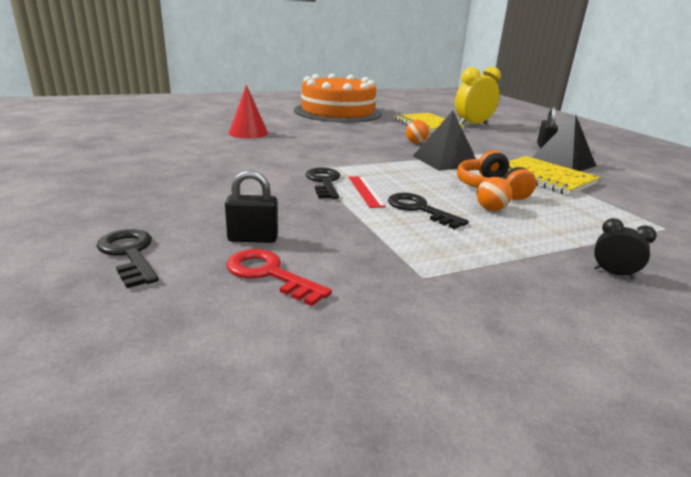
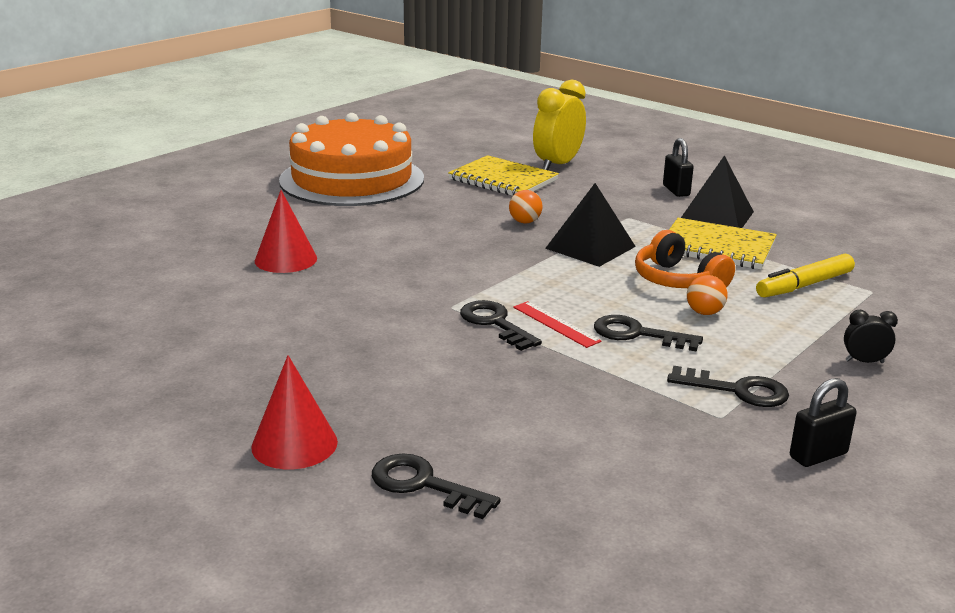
camera: 25 degrees left, 0 degrees up
black padlock [225,170,278,243] -> black padlock moved to [790,378,857,467]
red key [226,249,332,306] -> none
none -> red cone [251,355,338,469]
none -> black key [667,366,789,407]
none -> yellow marker [756,254,855,298]

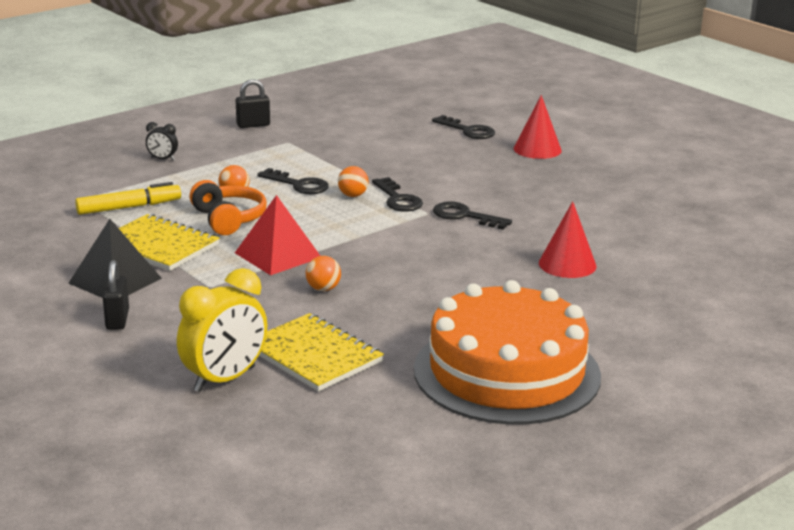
camera: 170 degrees left, 0 degrees up
red ruler [513,301,602,348] -> orange ball [338,166,369,197]
black pyramid [545,183,636,267] -> red pyramid [235,195,320,275]
black key [667,366,789,407] -> black key moved to [433,201,512,230]

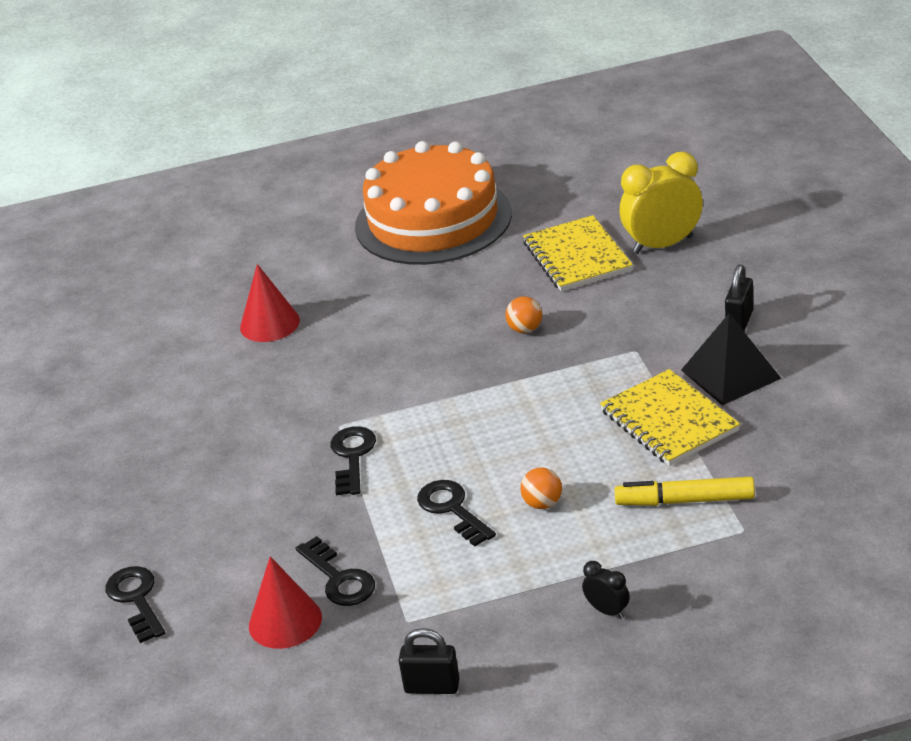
camera: 150 degrees left, 10 degrees up
orange headphones [189,180,267,235] -> none
red pyramid [235,195,320,275] -> none
orange ball [338,166,369,197] -> none
black key [433,201,512,230] -> black key moved to [296,536,375,606]
red cone [514,95,562,159] -> red cone moved to [249,557,322,649]

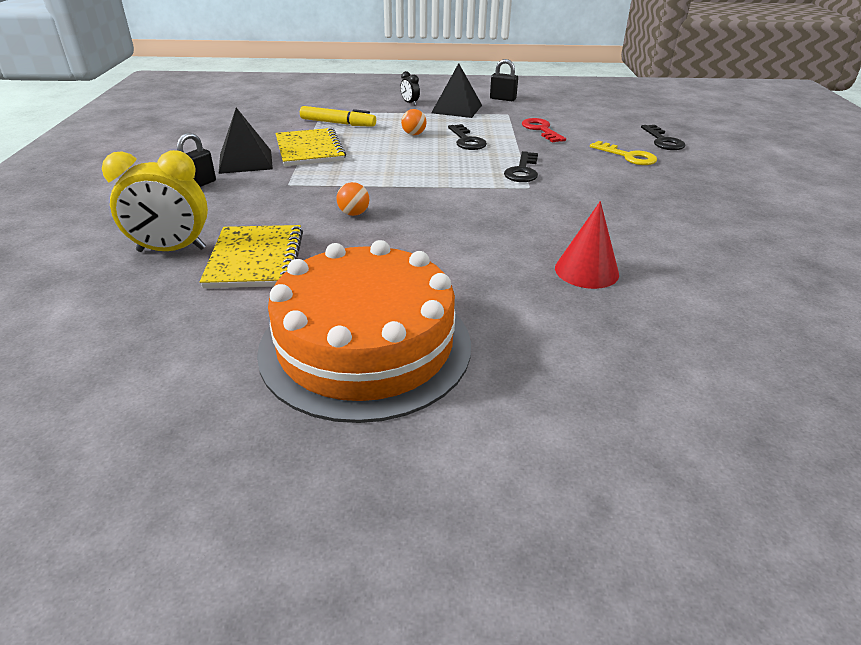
camera: 170 degrees left, 0 degrees up
red cone [249,557,322,649] -> none
black key [296,536,375,606] -> red key [522,118,566,142]
none -> black pyramid [431,63,482,118]
none -> yellow key [590,141,657,165]

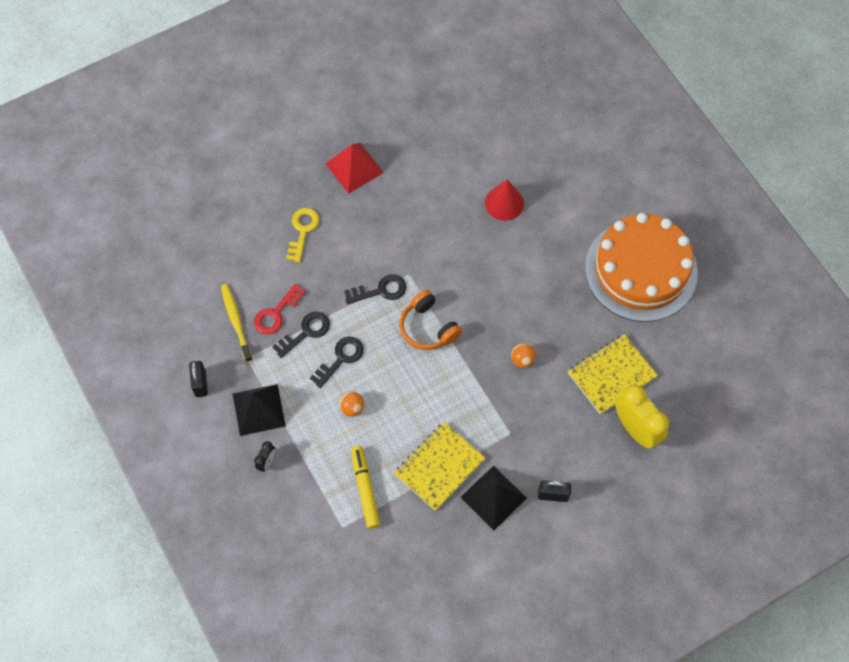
camera: 120 degrees left, 30 degrees up
black key [641,125,685,150] -> black key moved to [272,312,330,358]
none -> yellow toothbrush [221,284,253,362]
none -> red pyramid [325,143,384,194]
none -> orange headphones [400,290,462,350]

